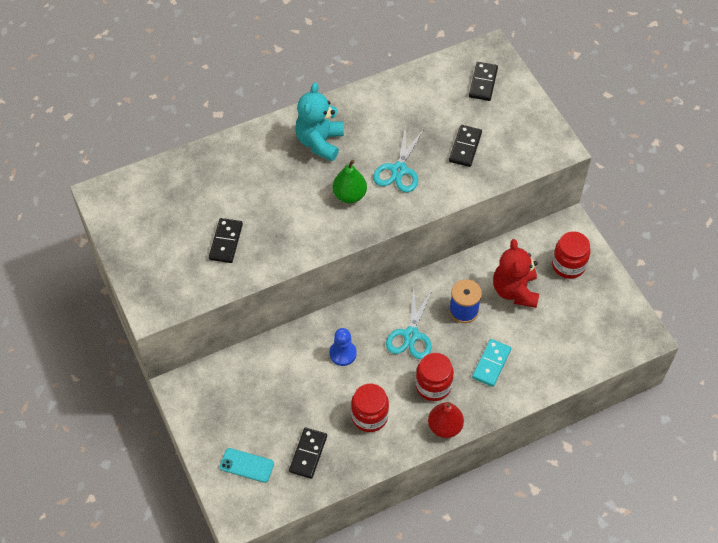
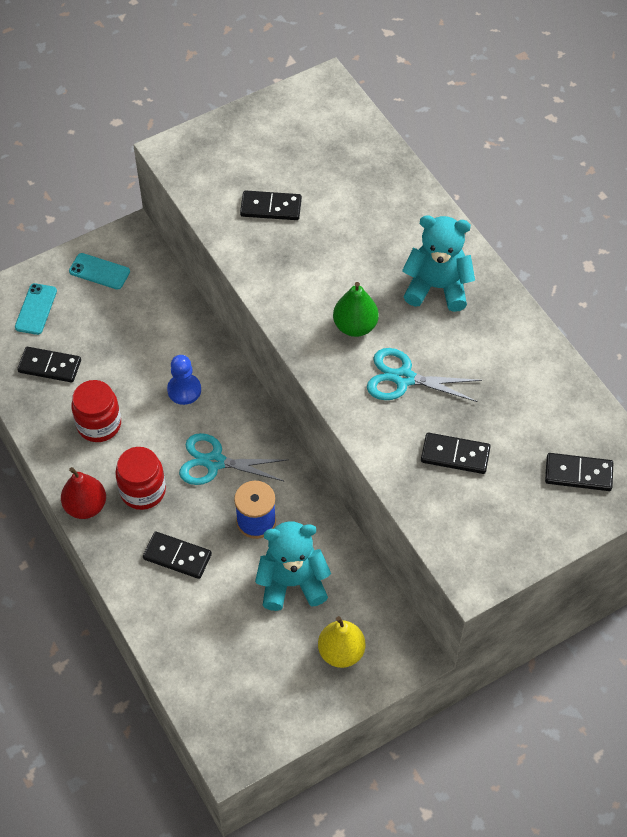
camera: 85 degrees right, 0 degrees up
turquoise domino [472,339,511,387] -> black domino [143,531,212,579]
red teddy bear [493,239,539,308] -> turquoise teddy bear [255,521,331,611]
red jar [552,231,590,279] -> yellow pear [318,616,365,668]
none -> turquoise phone [69,253,130,290]

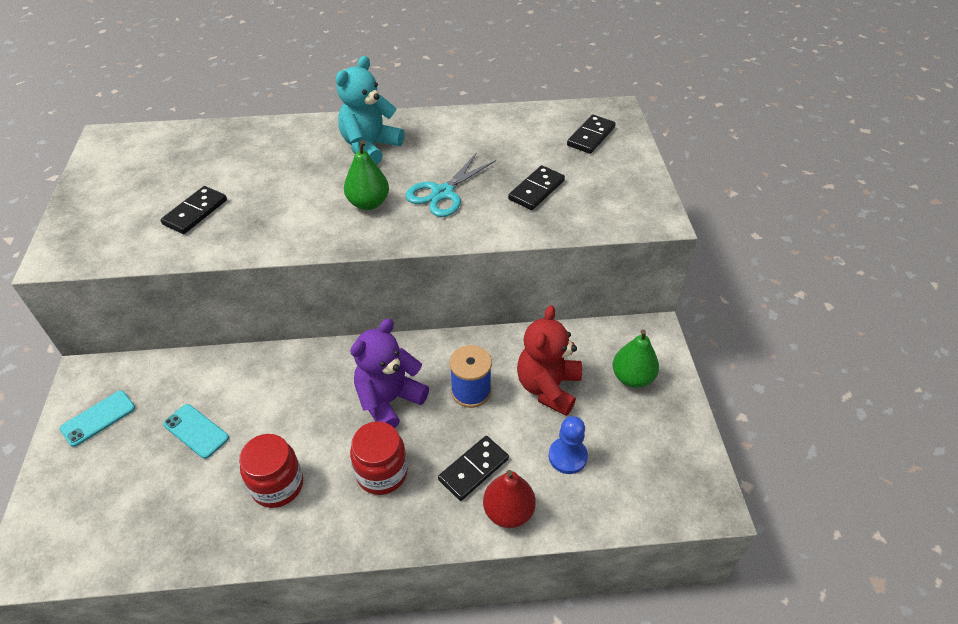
camera: 65 degrees left, 10 degrees down
turquoise phone [15,283,57,335] -> turquoise phone moved to [163,404,229,459]
black domino [17,347,81,383] -> none
red pear [61,467,106,519] -> red pear moved to [483,470,536,528]
blue pawn [167,355,201,405] -> blue pawn moved to [549,416,588,474]
turquoise scissors [179,433,288,485] -> purple teddy bear [350,319,429,428]
turquoise teddy bear [255,521,331,611] -> red teddy bear [517,305,582,416]
yellow pear [318,616,365,668] -> green pear [613,329,659,388]

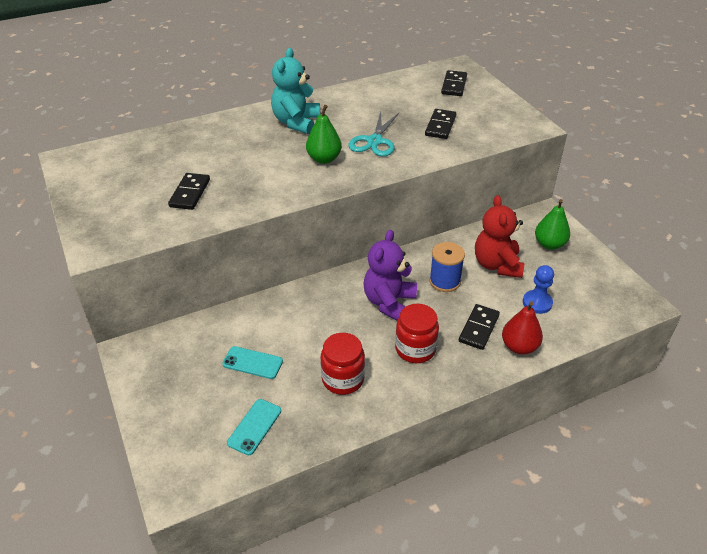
camera: 20 degrees left, 5 degrees down
turquoise phone [60,390,135,447] -> turquoise phone moved to [227,399,281,455]

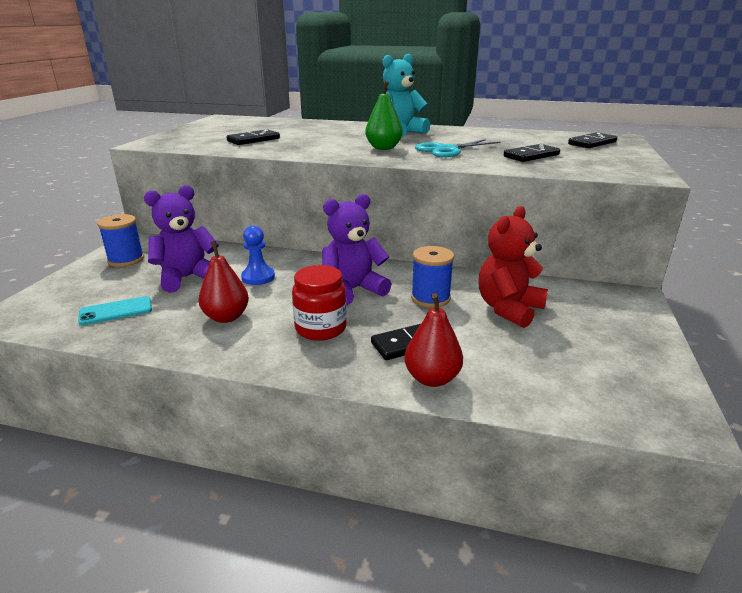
camera: 40 degrees right, 15 degrees down
turquoise phone [222,346,283,379] -> purple teddy bear [144,185,219,293]
red jar [321,333,365,395] -> red pear [199,241,249,323]
blue pawn [523,265,554,314] -> blue pawn moved to [241,226,275,285]
green pear [535,199,570,250] -> none
none -> blue spool [97,214,144,267]

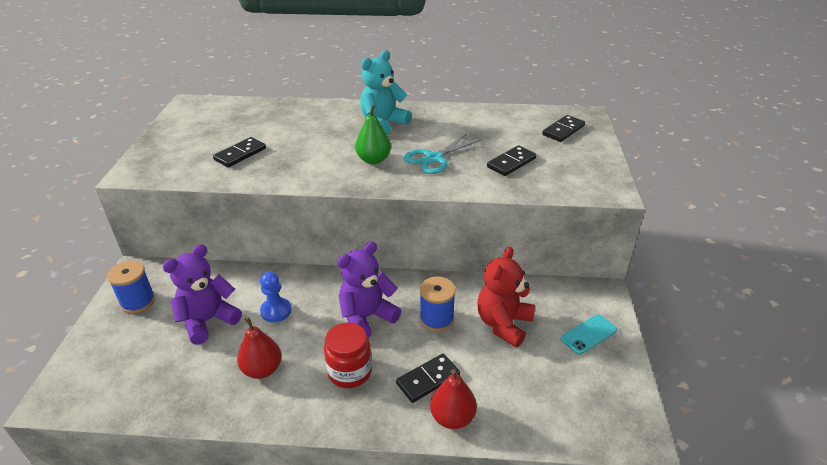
camera: 10 degrees left, 10 degrees up
turquoise phone [78,296,152,325] -> turquoise phone moved to [561,314,617,355]

